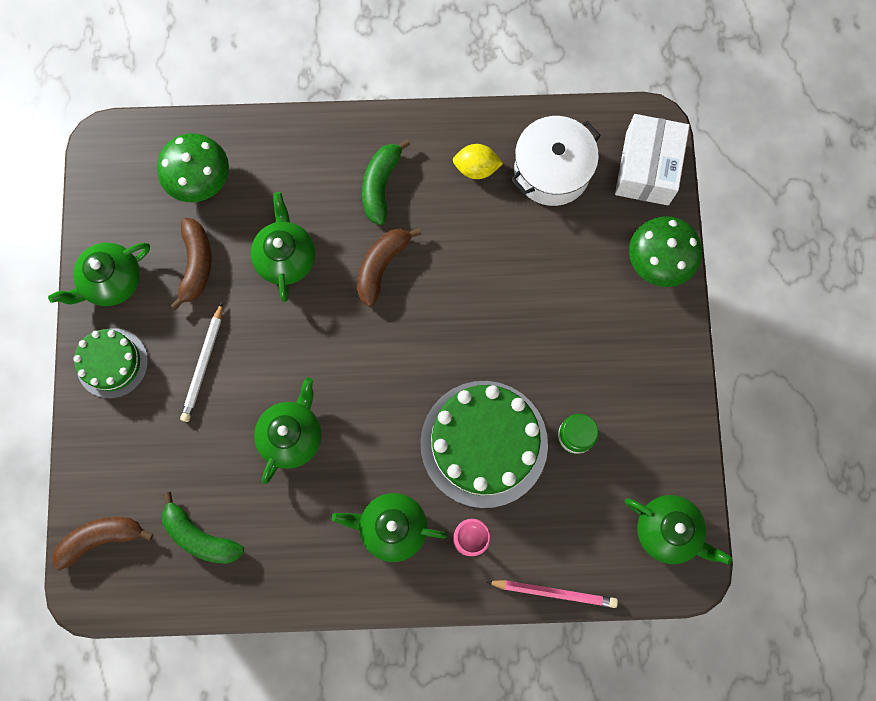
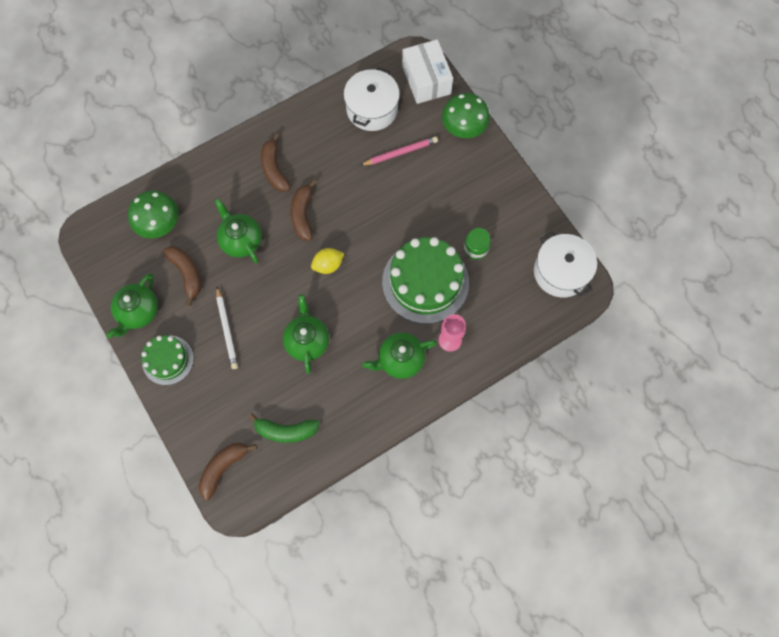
camera: 30 degrees left, 5 degrees down
green banana [362,139,410,225] -> brown banana [261,133,291,192]
yellow lemon [453,144,503,179] -> yellow lemon moved to [311,248,344,274]
pink pencil [487,580,618,608] -> pink pencil moved to [360,136,438,166]
green teapot [625,495,732,565] -> white pot [534,231,597,298]

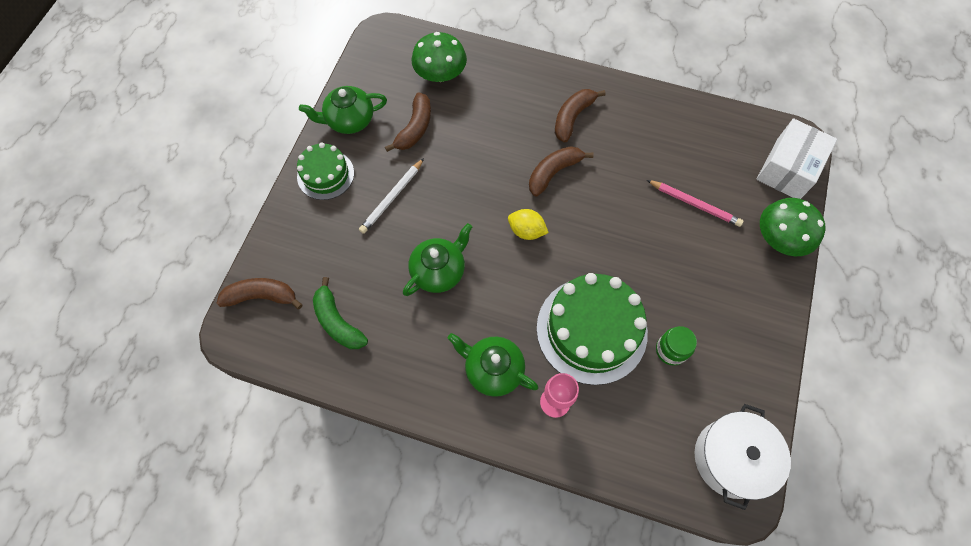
camera: 50 degrees right, 5 degrees down
green teapot [215,198,262,264] -> none
white pot [344,67,400,131] -> none

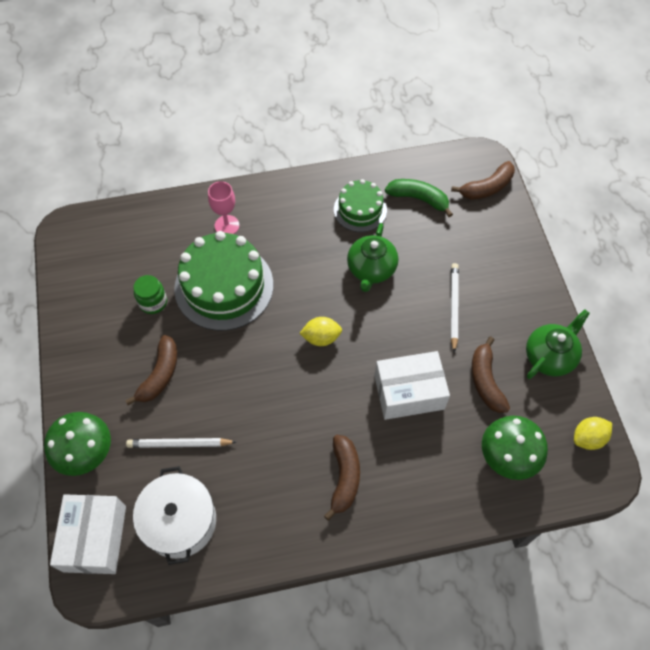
camera: 150 degrees right, 5 degrees down
green cake [297,142,354,200] -> green cake moved to [334,179,387,232]
green teapot [448,333,539,397] -> none
brown banana [529,146,594,197] -> brown banana moved to [125,335,178,405]
pink pencil [647,180,743,227] -> white pencil [126,438,236,448]
white pot [694,404,791,510] -> white pot moved to [133,466,216,565]
none -> white box [374,351,450,420]
none -> yellow lemon [574,417,612,450]

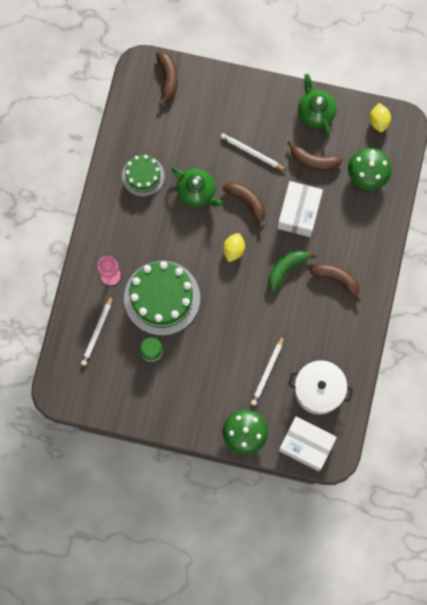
camera: 65 degrees left, 15 degrees up
brown banana [125,335,178,405] -> brown banana moved to [223,181,265,228]
green banana [385,179,453,217] -> green banana moved to [268,249,316,291]
none -> white pencil [81,295,113,366]

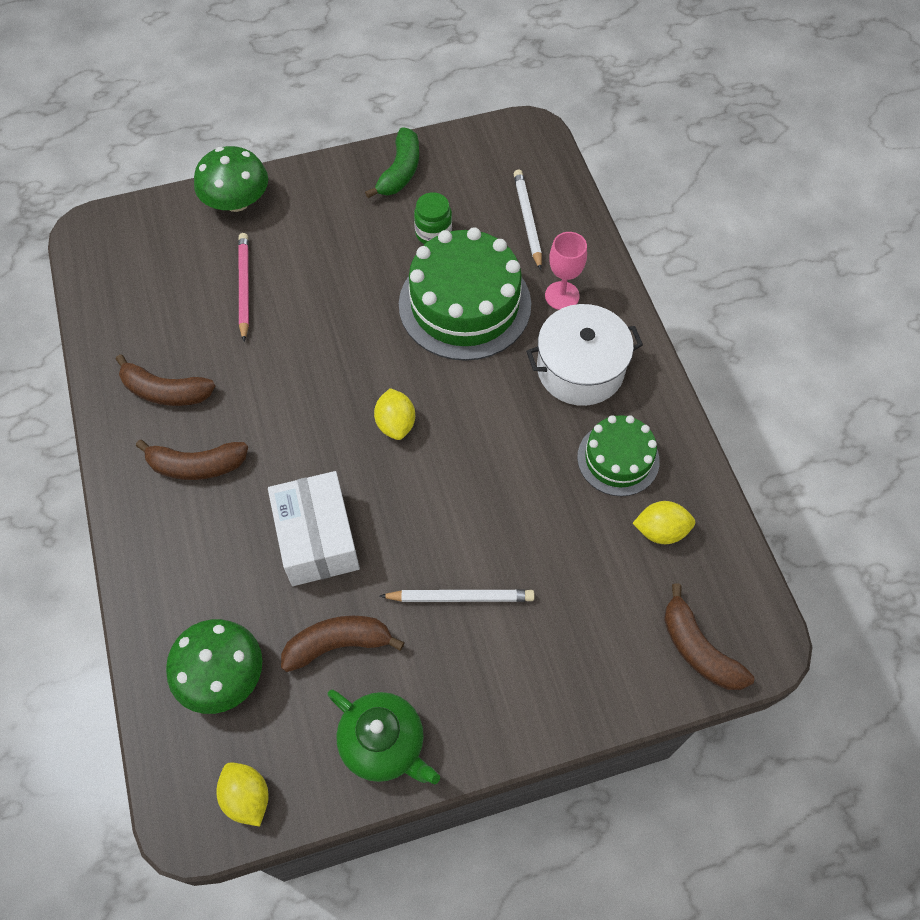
camera: 150 degrees right, 15 degrees down
green teapot [171,167,223,207] -> none
brown banana [223,181,265,228] -> brown banana moved to [116,354,215,406]
white pencil [251,335,284,406] -> pink pencil [238,233,249,341]
green banana [268,249,316,291] -> green banana moved to [365,128,419,198]
white box [279,417,337,471] -> none
white pot [288,360,353,414] -> white pot moved to [526,304,643,406]
none -> yellow lemon [633,501,695,544]

